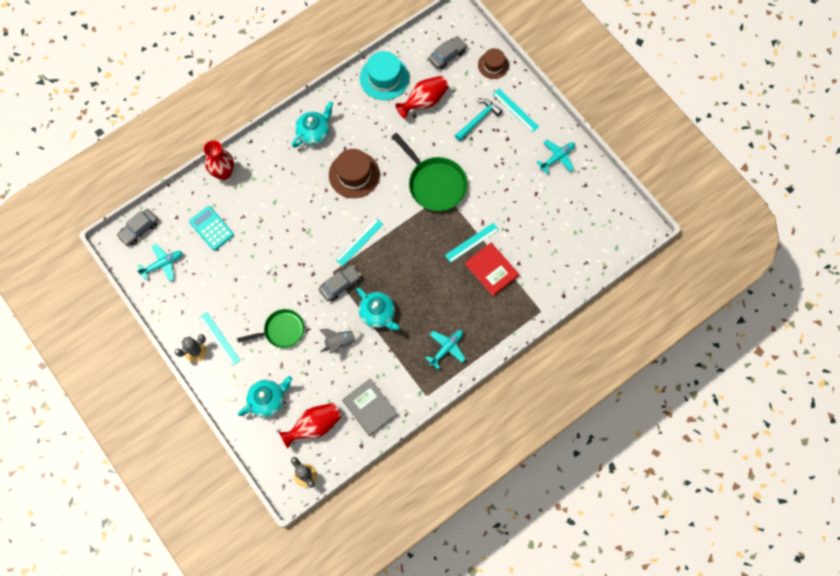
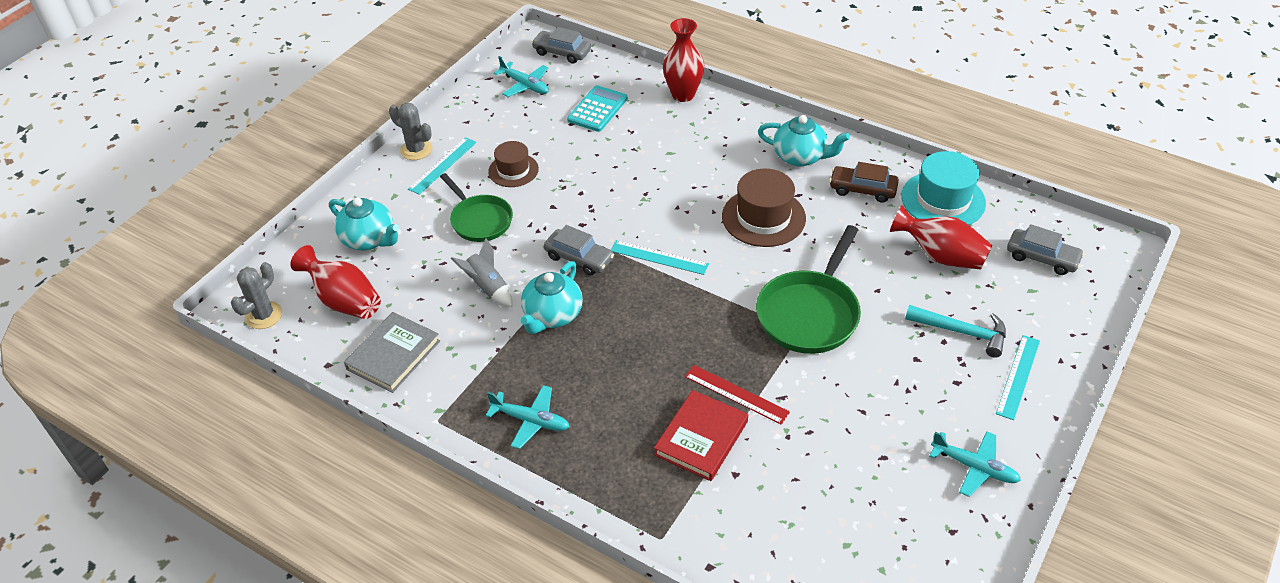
camera: 70 degrees right, 25 degrees down
turquoise ruler [445,223,499,263] -> red ruler [685,365,790,425]
brown hat [478,48,509,79] -> brown hat moved to [488,141,539,187]
none -> brown car [829,162,899,203]

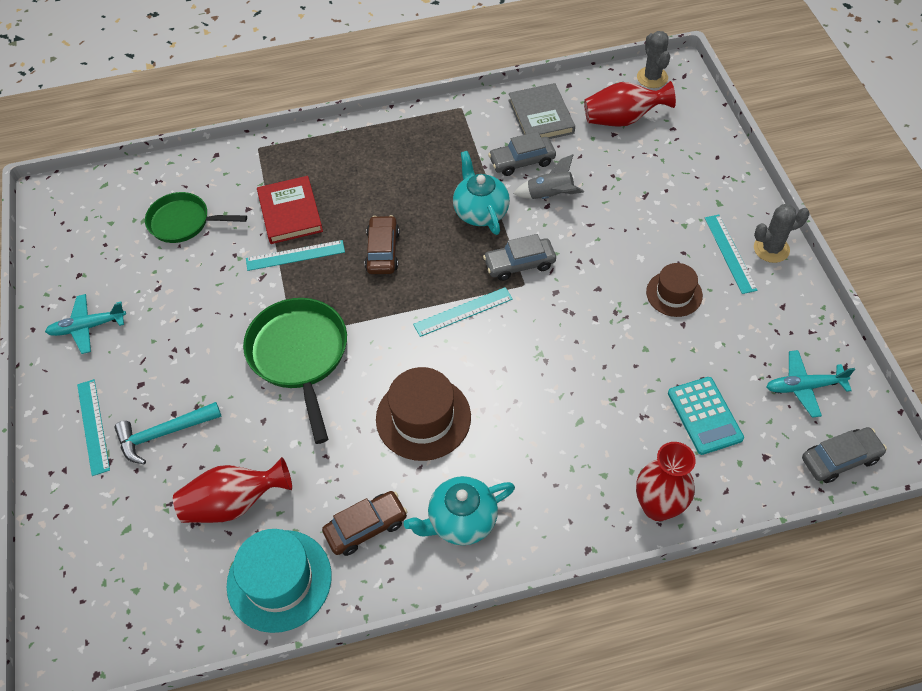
camera: 135 degrees right, 10 degrees up
turquoise teapot [329,198,399,250] -> none
green pan [440,173,513,242] -> green pan moved to [145,192,247,243]
turquoise plane [486,385,570,449] -> none
red ruler [685,365,790,425] -> turquoise ruler [246,240,345,271]
grey car [1007,224,1084,275] -> grey car moved to [488,132,556,176]
none -> brown car [365,215,399,274]

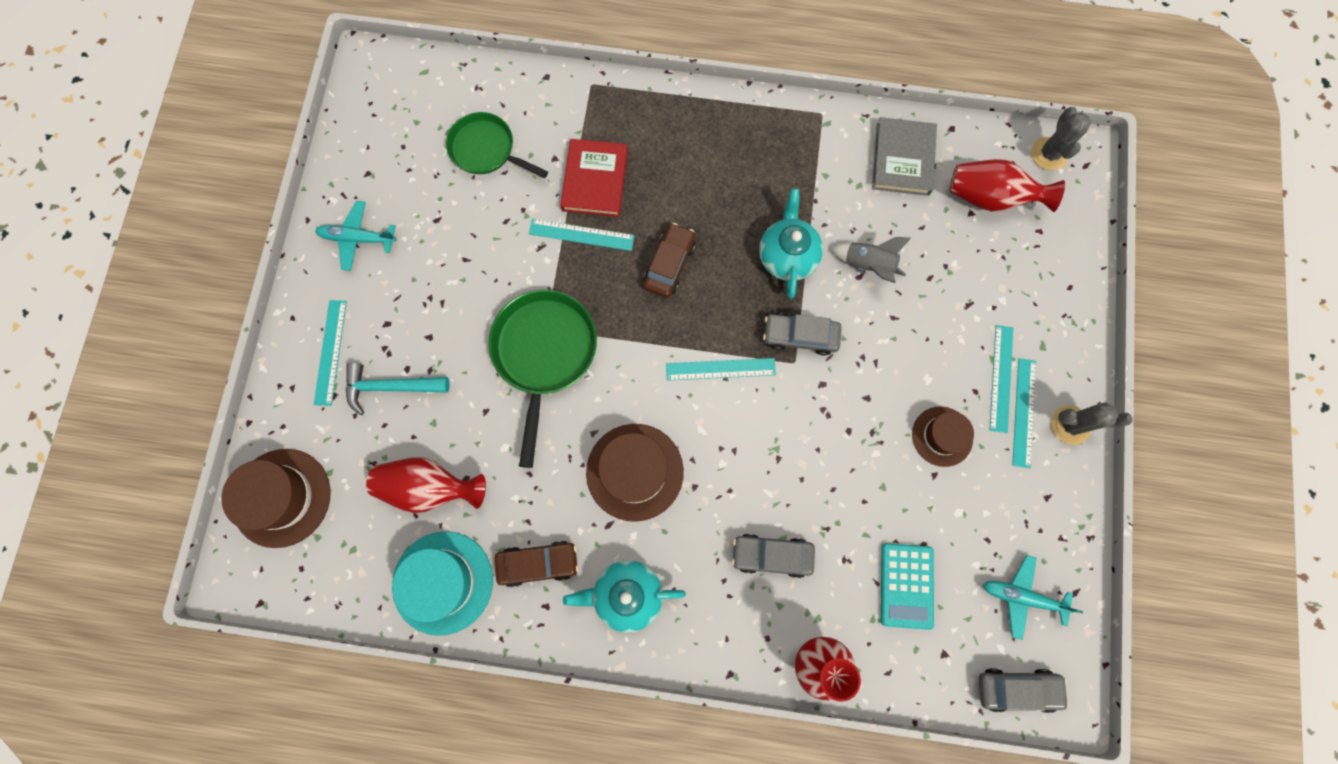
camera: 20 degrees right, 20 degrees up
grey car [488,132,556,176] -> grey car moved to [732,534,815,578]
none -> brown hat [221,449,331,548]
none -> turquoise ruler [990,325,1013,433]

